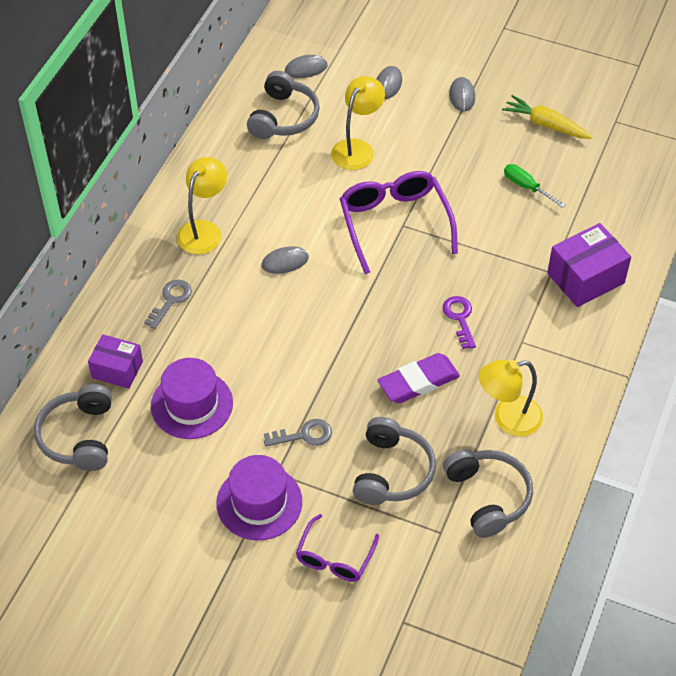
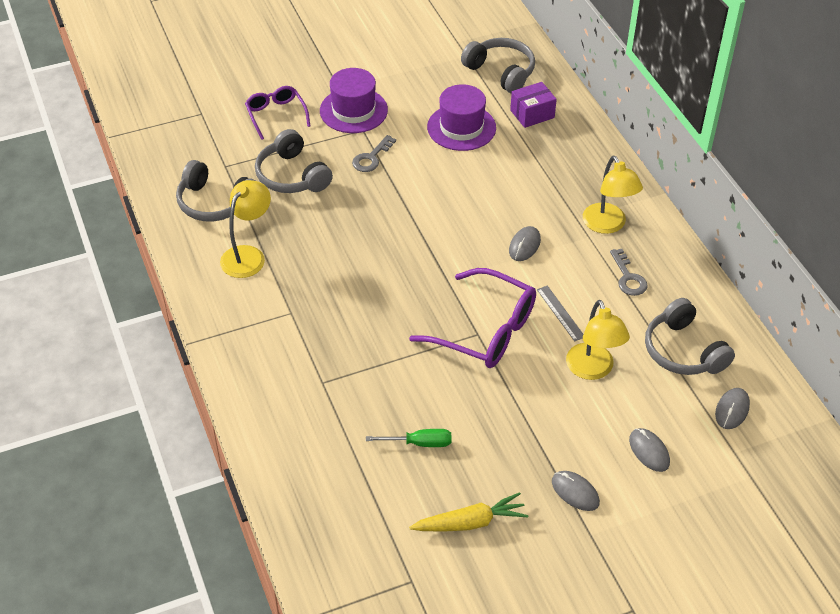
camera: 135 degrees right, 5 degrees down
grey key [144,280,192,329] -> grey key moved to [610,249,648,296]
purple eraser [378,353,460,403] -> none
purple key [443,296,476,349] -> none
purple box [547,223,631,307] -> none
none -> grey ruler [537,285,583,342]

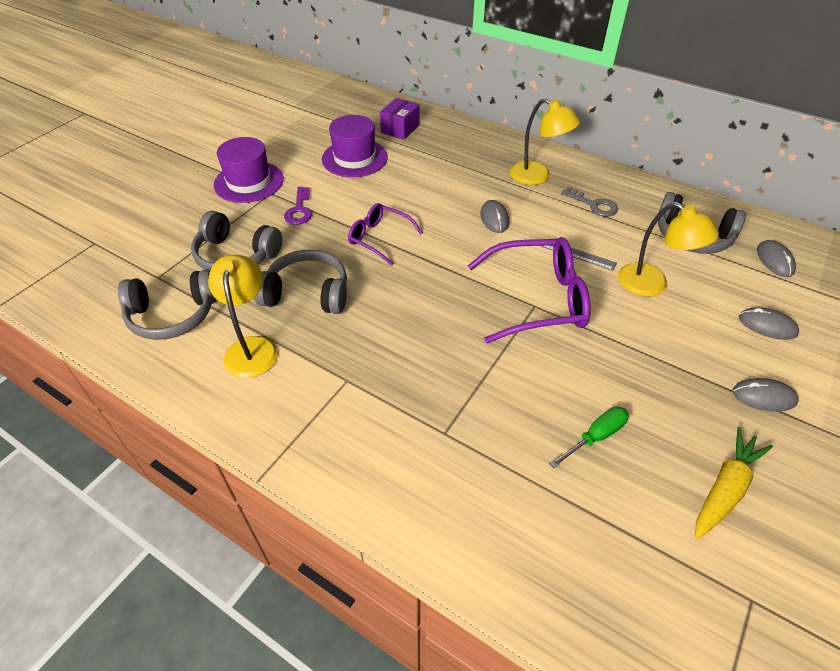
camera: 35 degrees left, 0 degrees up
purple glasses [245,86,310,140] -> purple glasses moved to [348,203,423,266]
grey key [352,135,396,172] -> purple key [284,187,312,225]
grey headphones [461,38,535,93] -> grey headphones moved to [254,250,347,314]

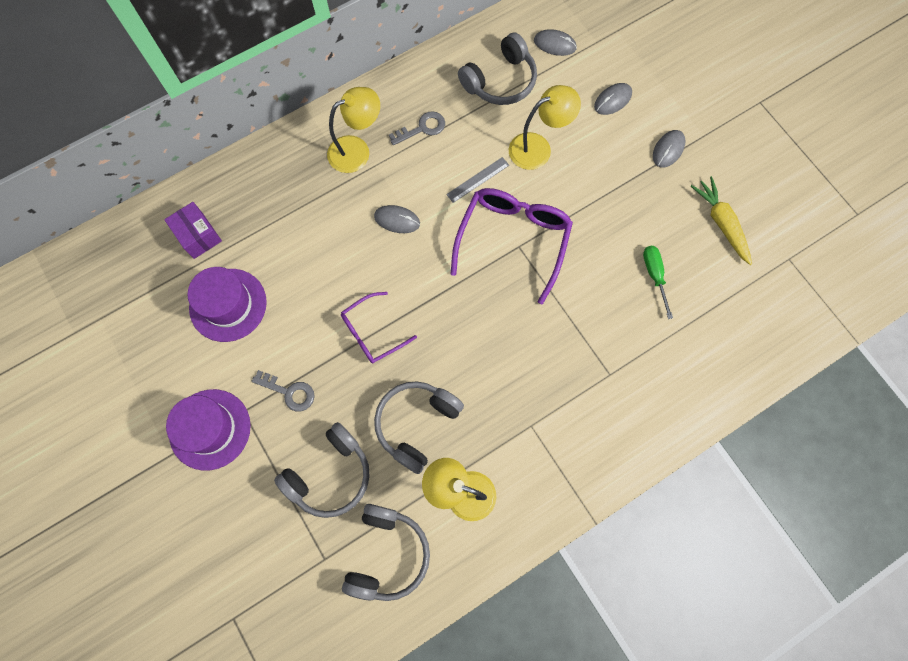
camera: 65 degrees left, 25 degrees up
purple key [284,187,312,225] -> grey key [252,370,315,412]

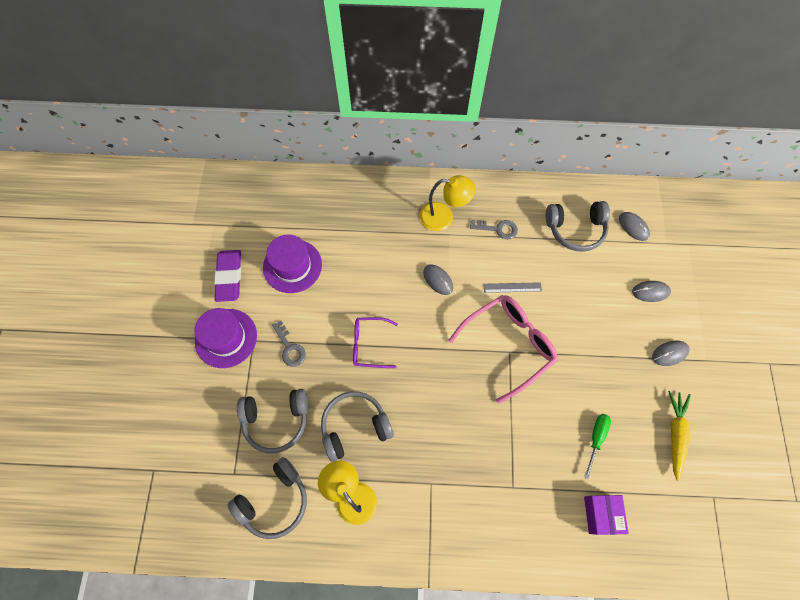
camera: 35 degrees right, 5 degrees down
purple box [164,202,222,259] -> purple box moved to [584,495,629,535]
purple glasses [451,188,573,304] -> pink glasses [448,295,558,404]
yellow lamp [509,85,581,170] -> none
none -> purple eraser [214,250,241,302]

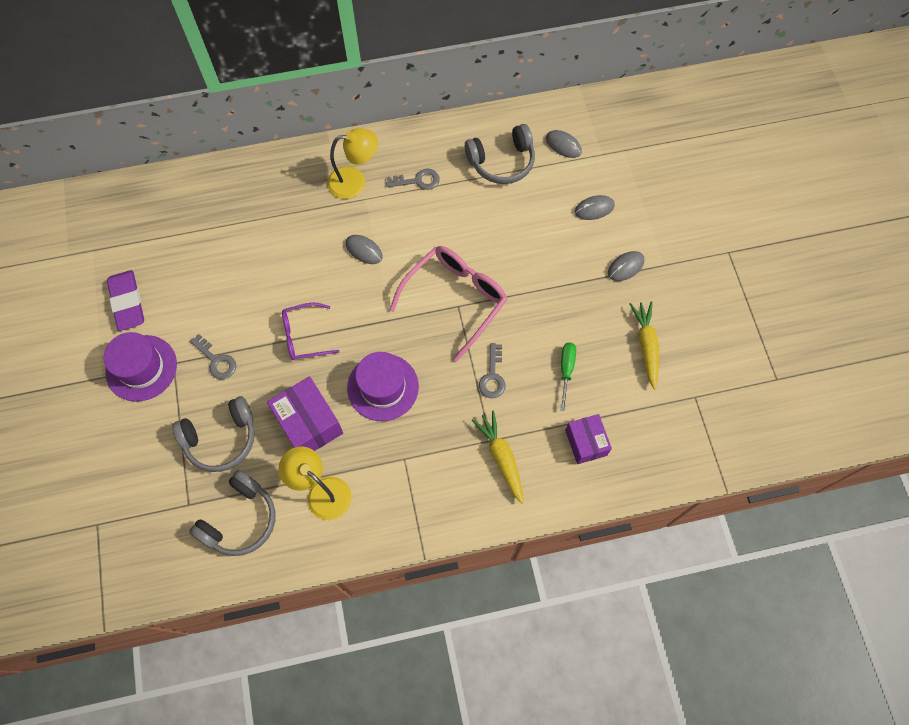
camera: 15 degrees left, 0 degrees up
purple hat [263,235,322,293] -> purple hat moved to [347,352,419,421]
grey headphones [321,391,394,462] -> purple box [267,376,343,451]
grey ruler [484,282,542,293] -> none
none -> yellow carrot [472,410,524,504]
none -> grey key [479,343,506,398]

